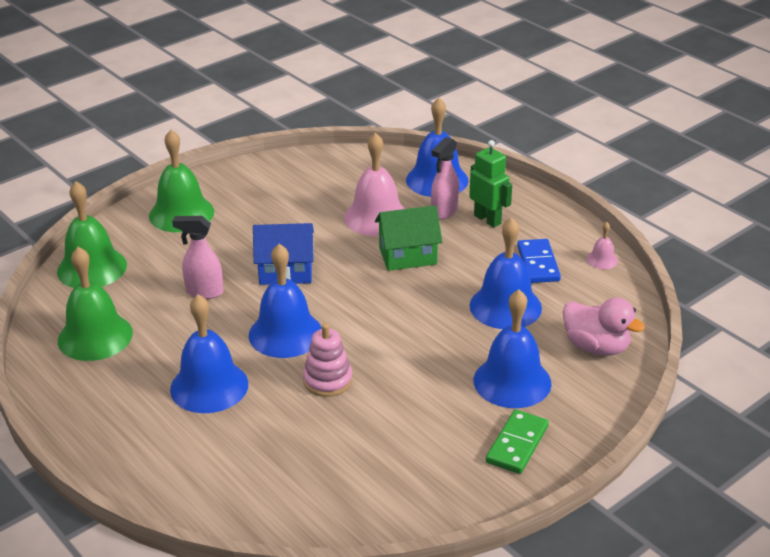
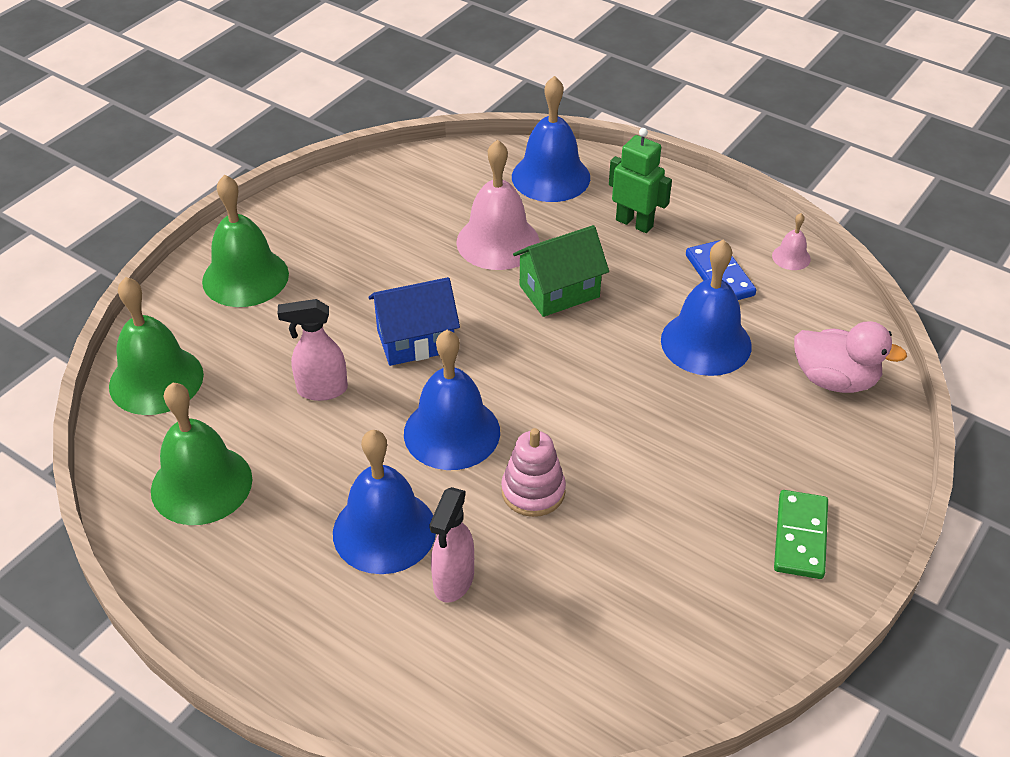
camera: 15 degrees left, 10 degrees up
pink spray bottle [431,137,459,220] -> pink spray bottle moved to [429,487,474,603]
blue bell [474,290,552,408] -> none

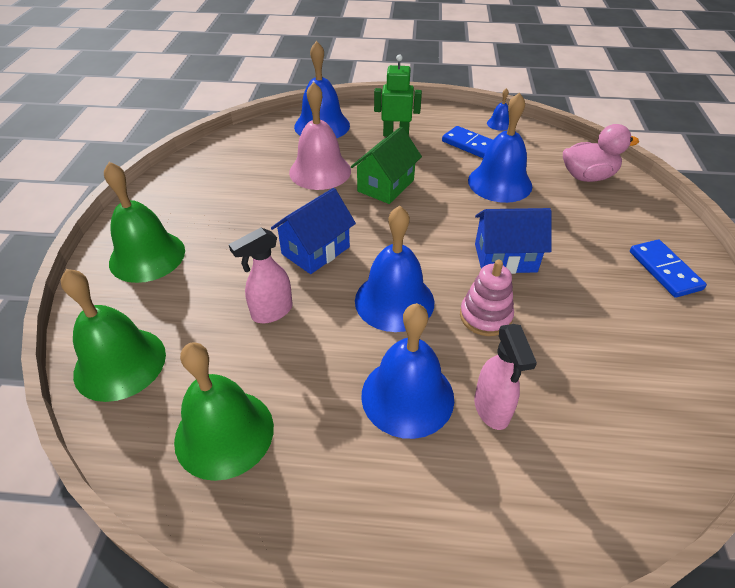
camera: 30 degrees left, 0 degrees up
pink bell [772,213,811,270] -> blue bell [487,88,509,131]
green domino [774,490,828,579] -> blue domino [630,240,707,298]
none -> blue house [475,208,551,274]

